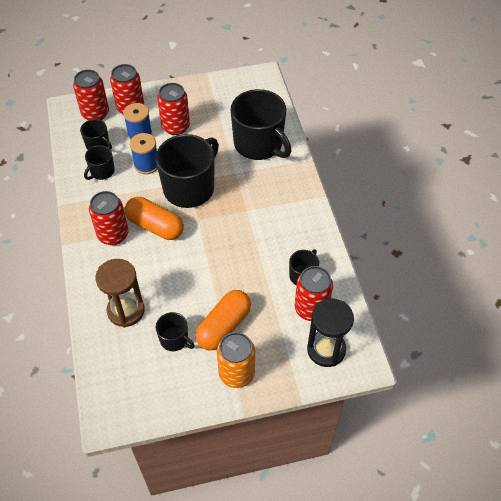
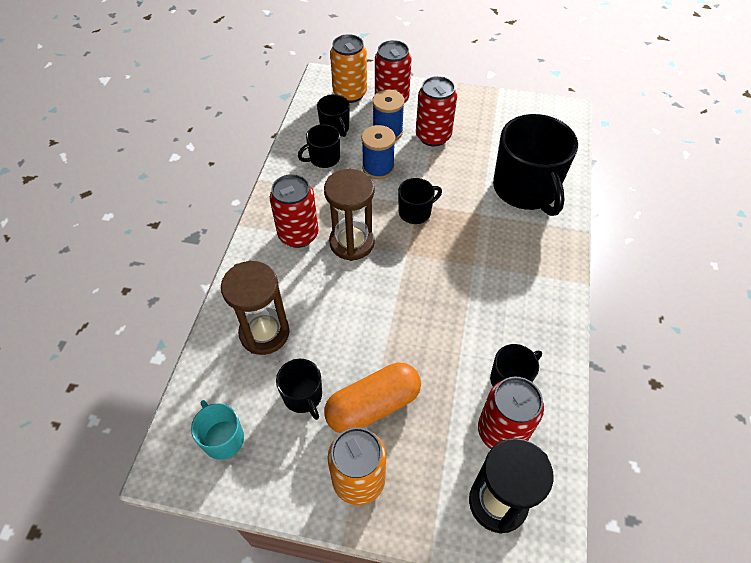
camera: 25 degrees right, 0 degrees up
red can [73,70,109,120] -> orange can [330,34,367,103]
orange capsule [124,197,184,240] -> brown hourglass [324,169,375,261]
black mug [156,134,219,208] -> black mug [398,178,442,224], size x0.48
none -> turquoise mug [191,400,244,460]

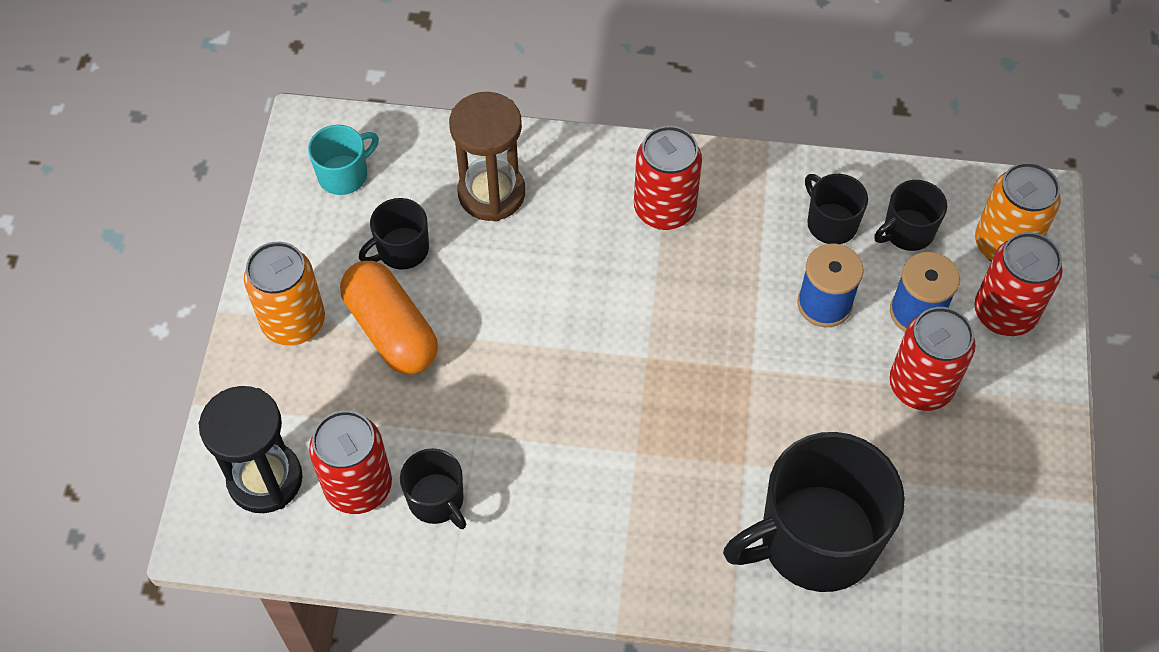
camera: 85 degrees right, 5 degrees up
brown hourglass [324,169,375,261] -> none
black mug [398,178,442,224] -> none

